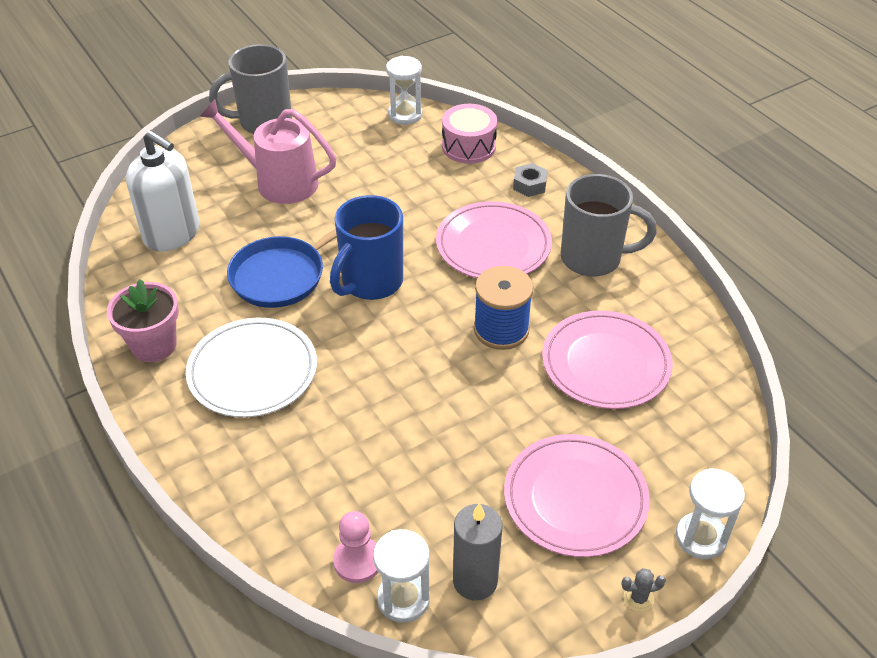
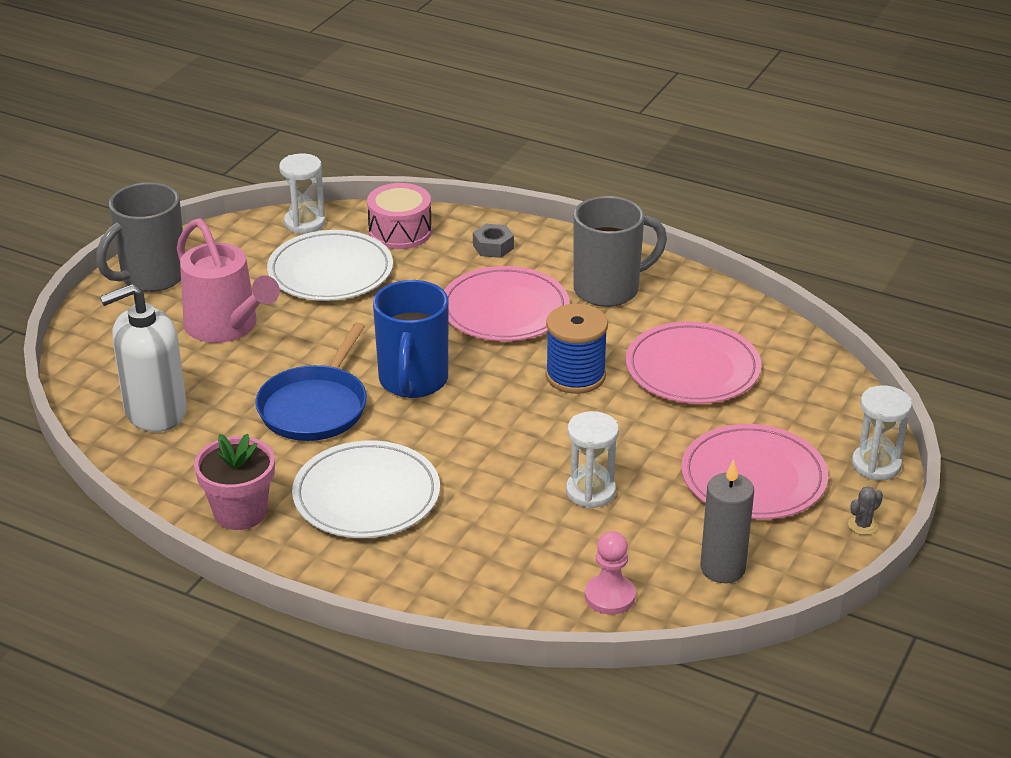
camera: 30 degrees left, 10 degrees down
white soap dispenser [126,130,200,252] -> white soap dispenser turned 150 degrees clockwise [100,284,187,432]
pink watering can [199,99,337,204] -> pink watering can turned 120 degrees counterclockwise [177,218,280,343]
white hourglass [373,529,430,623] -> white hourglass moved to [566,411,619,508]
none -> white plate [267,230,393,301]

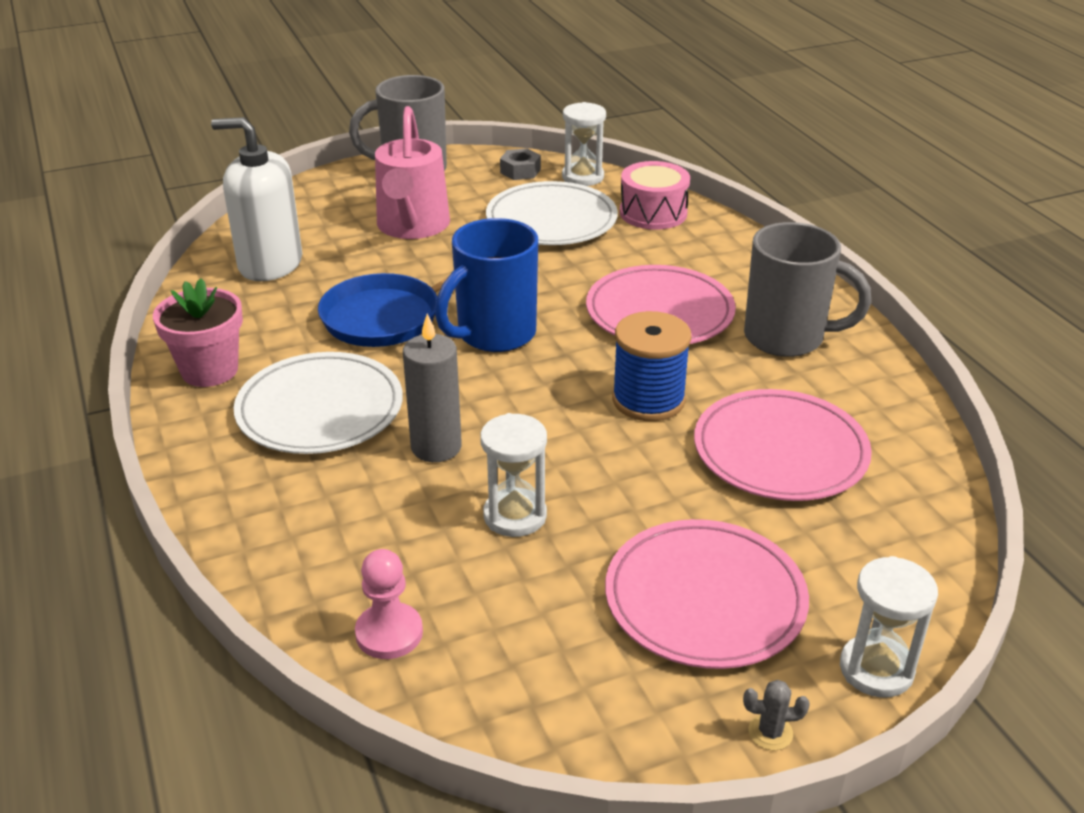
camera: 40 degrees right, 0 degrees up
grey nut [473,224,514,258] -> grey nut moved to [500,148,541,180]
grey candle [700,459,754,583] -> grey candle moved to [403,314,462,462]

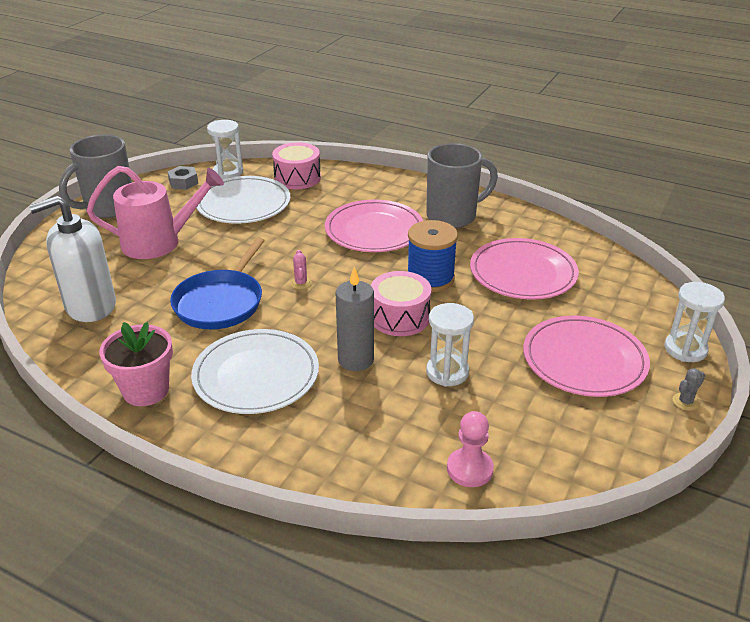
camera: 40 degrees left, 0 degrees up
pink watering can [375,106,450,239] -> pink watering can turned 60 degrees counterclockwise [87,166,224,259]
blue mug [435,218,538,352] -> pink cactus [290,250,312,289]
none -> pink drum [371,271,431,336]

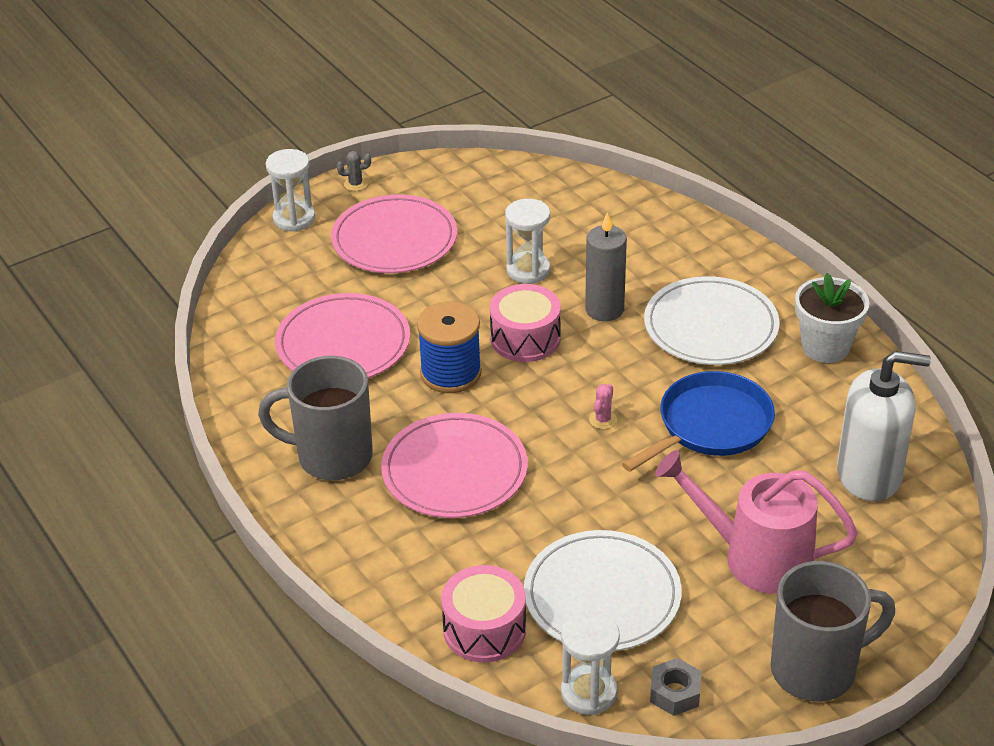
camera: 150 degrees left, 5 degrees up
pink flower pot [99,322,173,406] -> white flower pot [795,273,869,363]
pink pawn [447,411,494,487] -> none

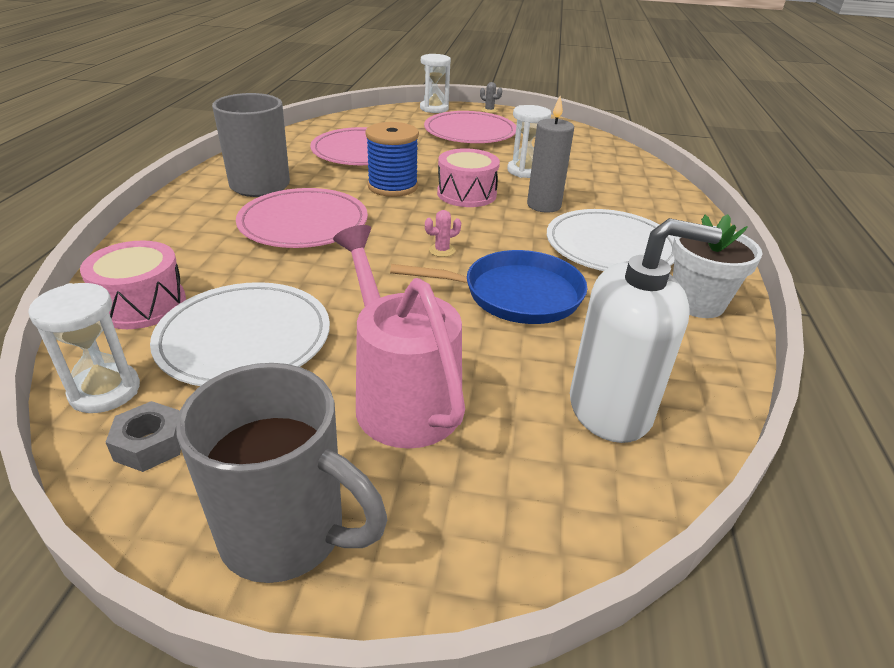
camera: 40 degrees right, 5 degrees down
white soap dispenser [837,351,931,502] -> white soap dispenser turned 45 degrees counterclockwise [570,218,722,443]

